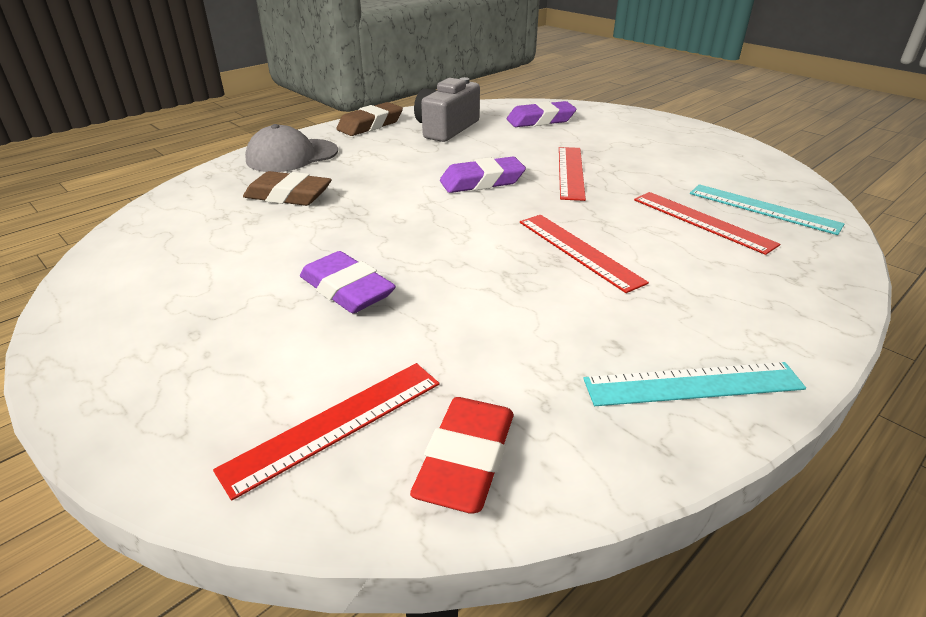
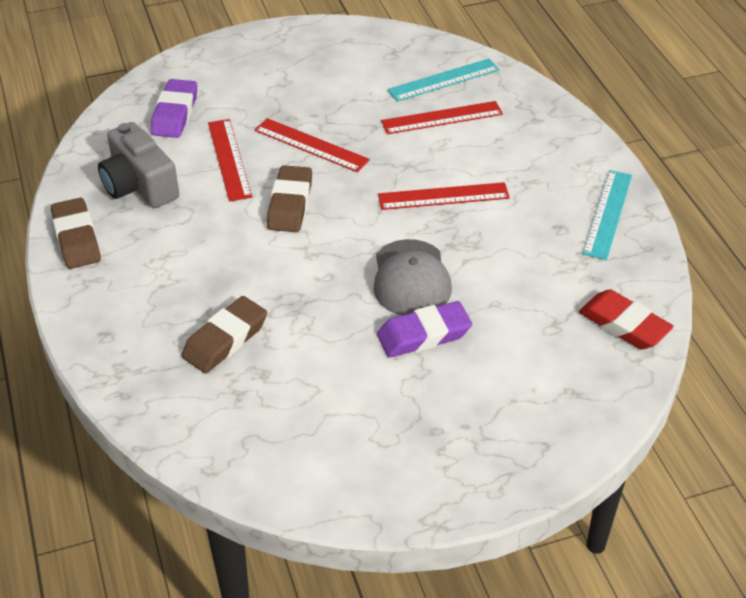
camera: 65 degrees left, 10 degrees up
red ruler [213,363,439,500] -> red ruler moved to [208,119,252,202]
grey cap [245,124,338,172] -> grey cap moved to [374,239,452,315]
purple eraser [440,157,526,193] -> brown eraser [267,165,312,232]

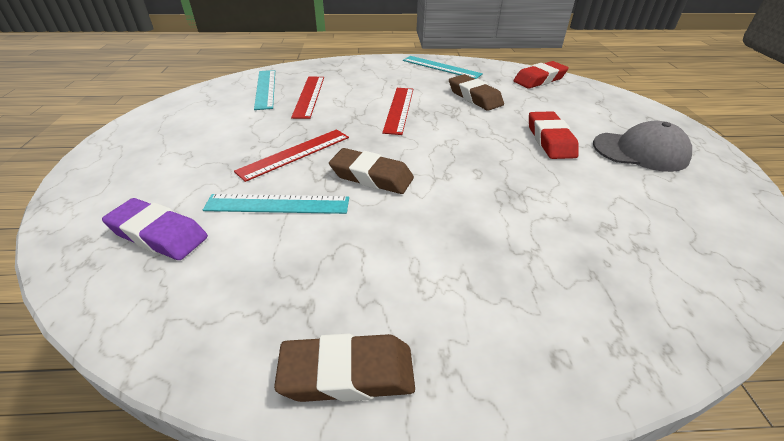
camera: 75 degrees left, 5 degrees down
grey camera [98,122,179,208] -> none
brown eraser [181,296,267,373] -> brown eraser moved to [449,74,504,111]
red ruler [208,119,252,202] -> turquoise ruler [203,194,349,214]
grey cap [374,239,452,315] -> grey cap moved to [593,121,692,172]
purple eraser [377,301,472,358] -> red eraser [529,111,579,159]

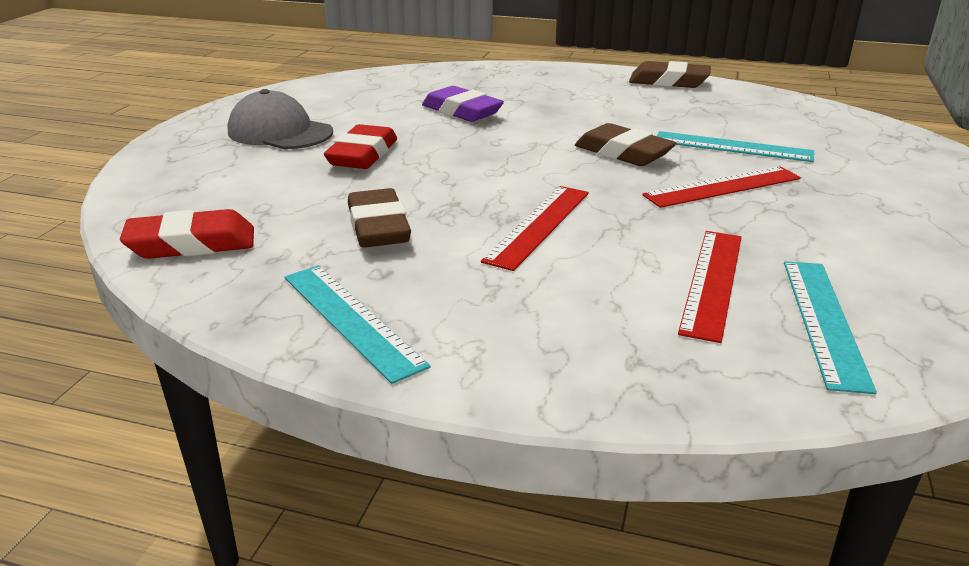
camera: 160 degrees left, 10 degrees down
purple eraser [102,198,208,260] -> purple eraser moved to [422,86,504,122]

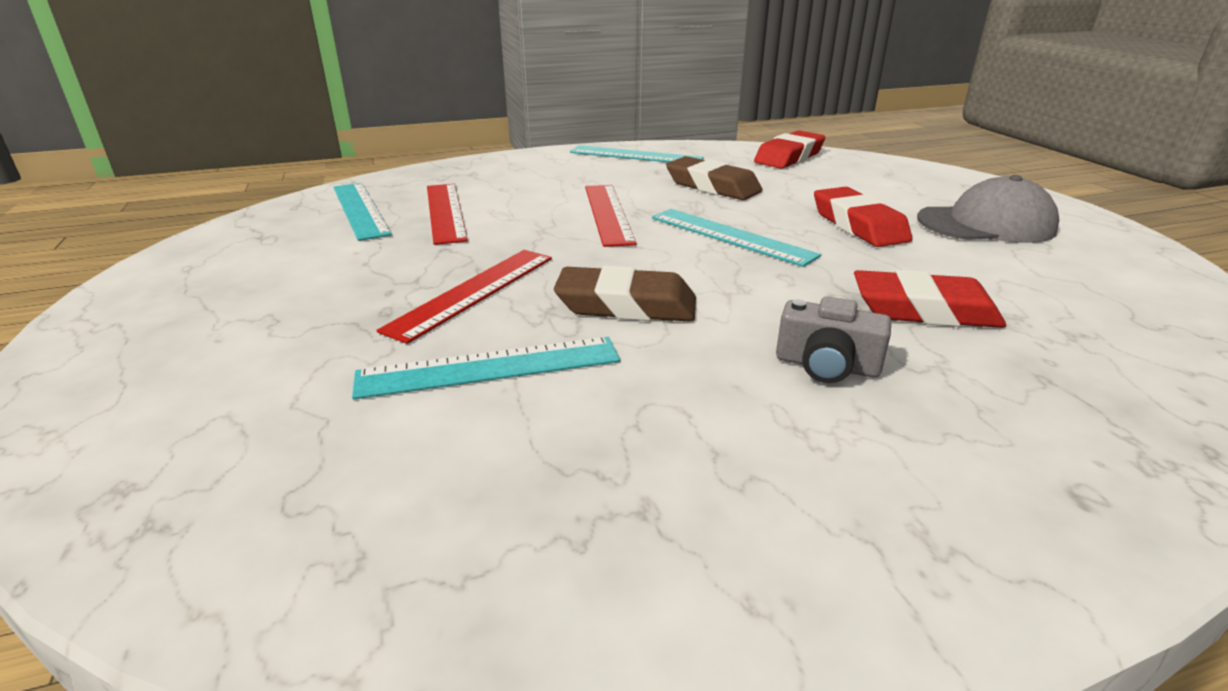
camera: 145 degrees right, 0 degrees up
purple eraser [422,86,504,122] -> red eraser [854,270,1006,328]
brown eraser [629,61,711,88] -> none
none -> turquoise ruler [652,209,821,267]
none -> grey camera [776,296,891,383]

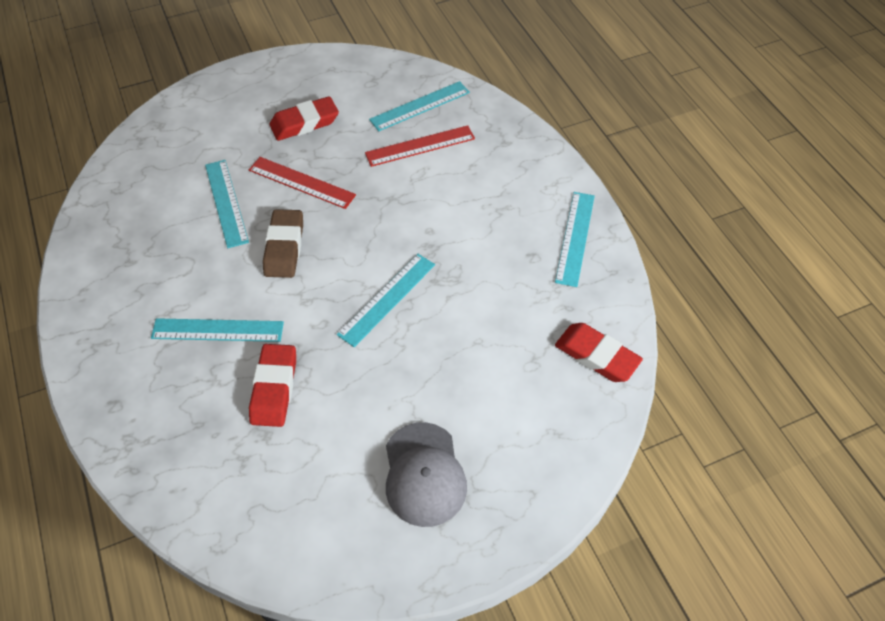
camera: 85 degrees right, 25 degrees up
red ruler [585,185,637,247] -> none
brown eraser [666,156,762,200] -> none
grey camera [776,296,891,383] -> turquoise ruler [151,318,284,342]
red eraser [814,187,912,247] -> red eraser moved to [270,96,339,141]

